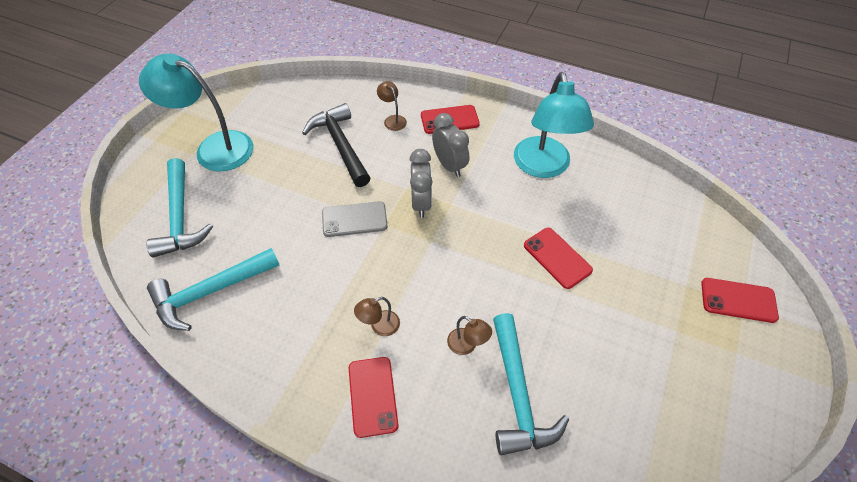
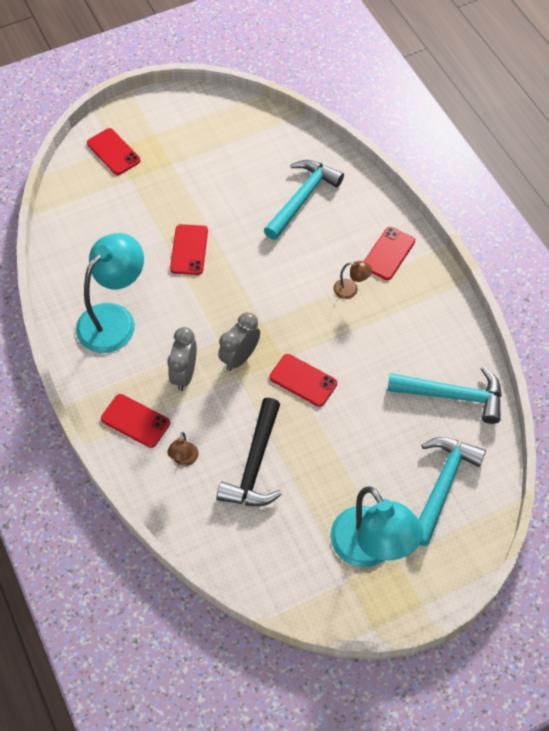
camera: 140 degrees left, 5 degrees up
grey phone [322,201,388,237] -> red phone [270,354,337,407]
brown lamp [447,316,492,355] -> none

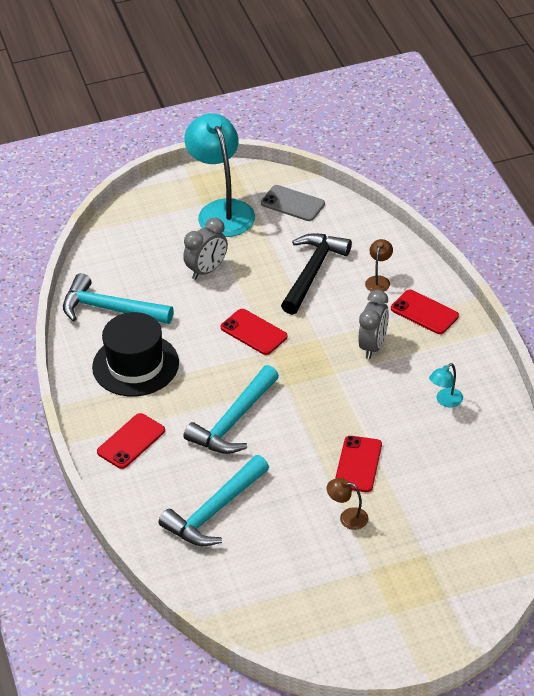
camera: 170 degrees left, 15 degrees down
turquoise lamp [76,233,144,353] -> turquoise lamp [429,363,463,408], size x0.42
red phone [87,128,140,175] -> none
grey clock [218,312,260,371] -> grey clock moved to [183,218,228,279]
brown lamp [334,261,372,299] -> brown lamp moved to [327,478,369,530]
turquoise hammer [419,437,486,546] -> turquoise hammer moved to [184,365,279,454]
none -> black hat [92,312,179,397]
none -> grey phone [261,185,325,221]

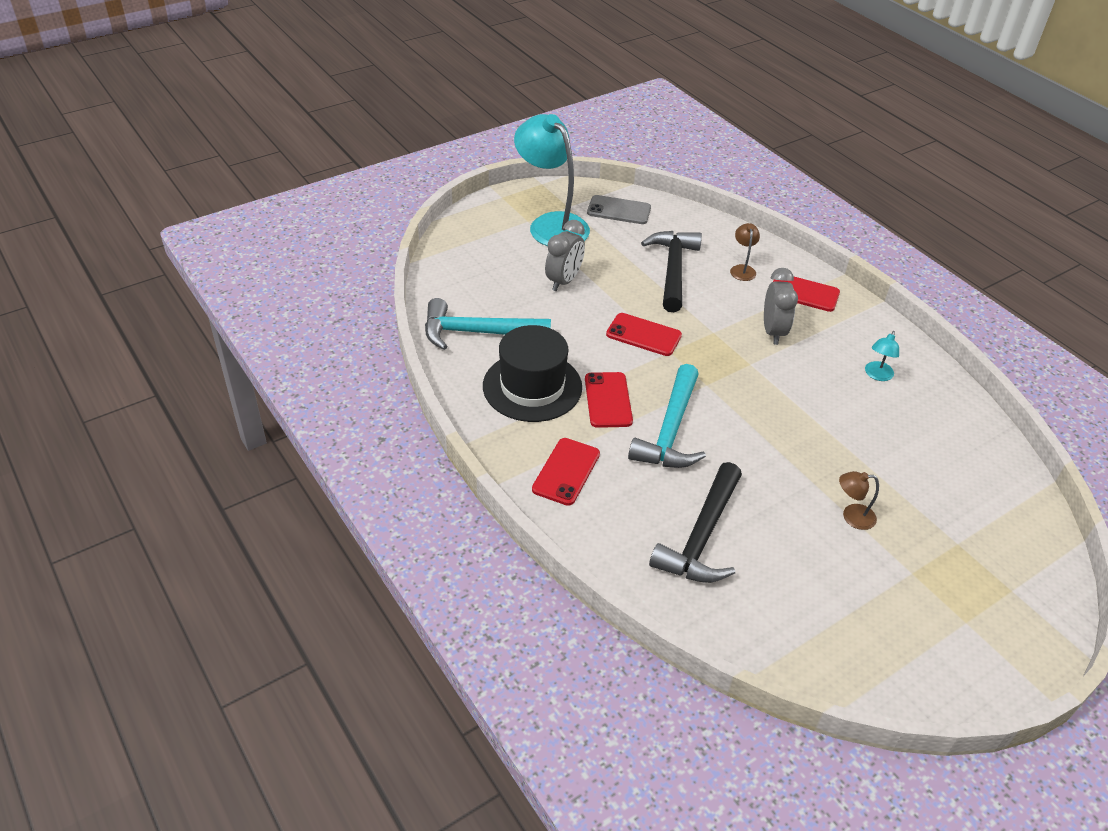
camera: 20 degrees left, 0 degrees up
turquoise hammer [159,455,269,546] -> black hammer [649,462,742,583]
red phone [335,436,382,492] -> red phone moved to [585,372,633,428]

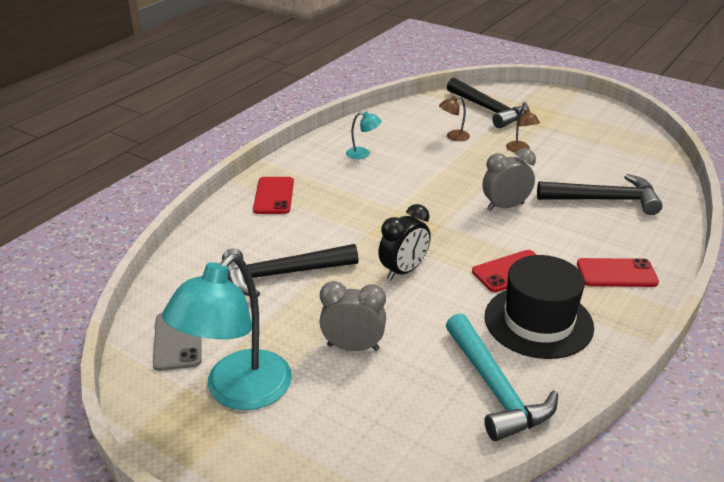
camera: 110 degrees left, 10 degrees down
red phone [606,313,682,356] -> black clock [378,204,431,280]
turquoise hammer [628,364,706,468] -> none
brown lamp [730,223,760,281] -> brown lamp moved to [439,96,470,141]
grey clock [764,268,798,345] -> grey clock moved to [483,148,536,211]
none -> black hammer [447,78,529,128]

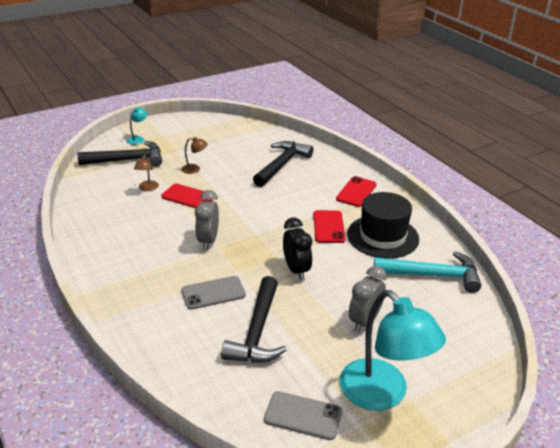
camera: 65 degrees left, 0 degrees up
red phone [253,177,294,214] -> red phone moved to [161,184,213,208]
turquoise lamp [346,111,382,159] -> turquoise lamp moved to [127,107,147,145]
grey clock [483,148,536,211] -> grey clock moved to [195,190,219,250]
none -> grey phone [181,276,246,310]

